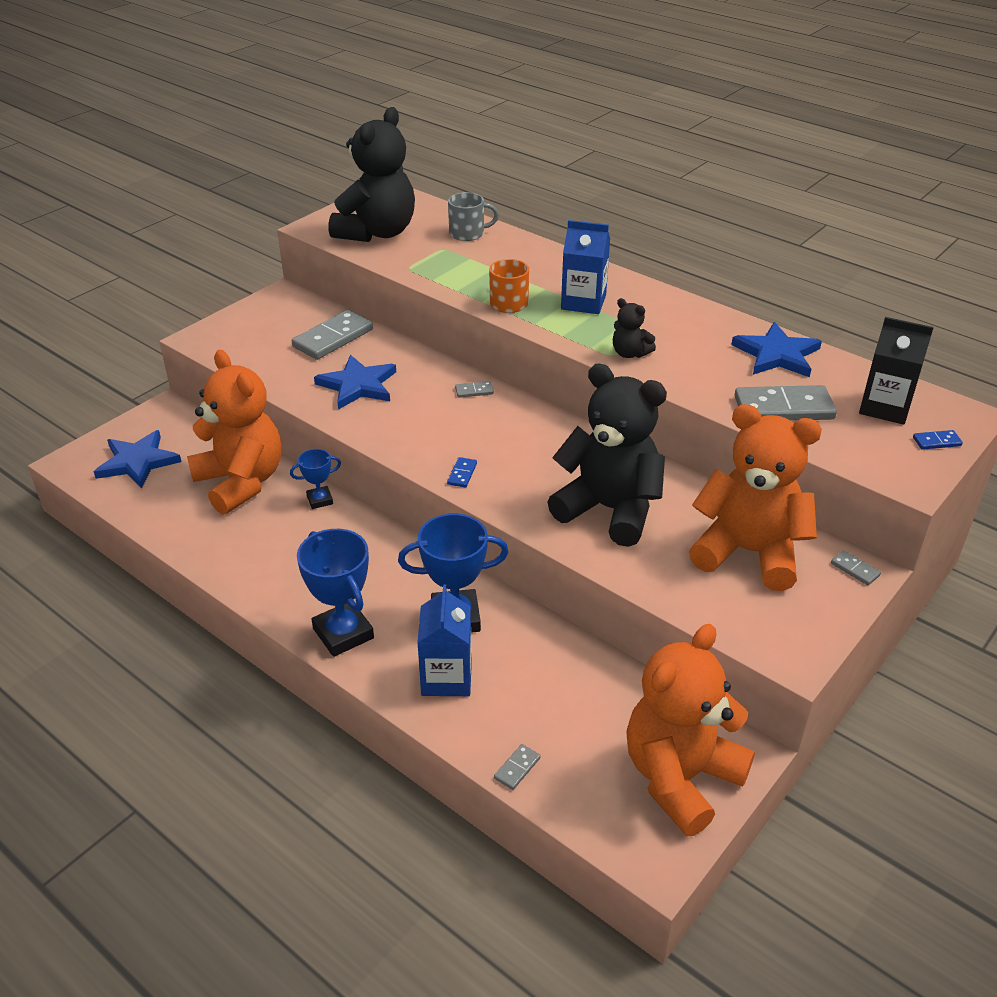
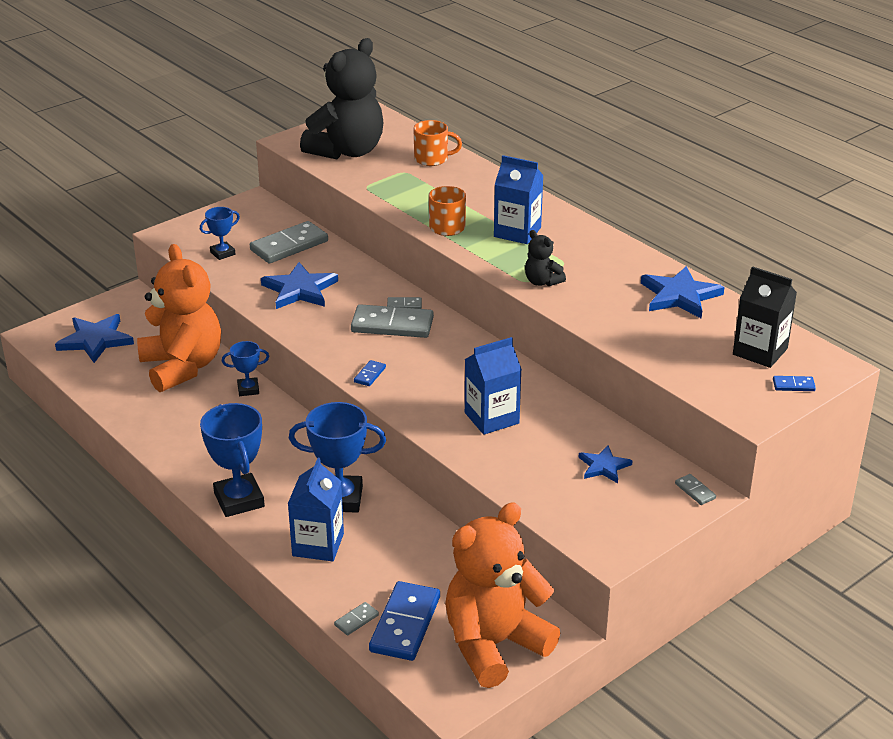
camera: 10 degrees right, 5 degrees down
grey mug [448,192,499,241] -> orange mug [413,120,462,166]
black teddy bear [547,364,667,547] -> blue carton [465,337,522,435]
orange teddy bear [689,404,822,591] -> blue star [578,445,633,483]
grey domino [735,385,837,421] -> grey domino moved to [351,304,434,338]
none -> blue trophy [200,207,240,260]
none -> blue domino [369,581,440,661]

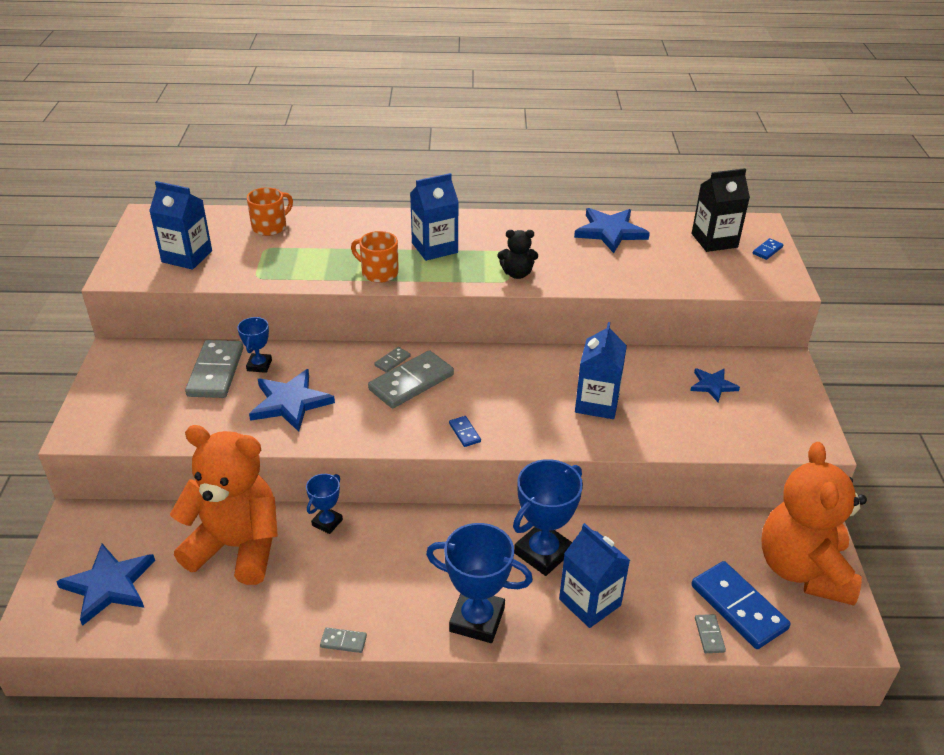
camera: 50 degrees left, 5 degrees up
blue trophy [200,207,240,260] -> blue trophy moved to [237,317,272,373]
black teddy bear [300,38,384,159] -> blue carton [149,181,212,270]
grey domino [675,474,716,505] -> grey domino moved to [320,627,367,653]

